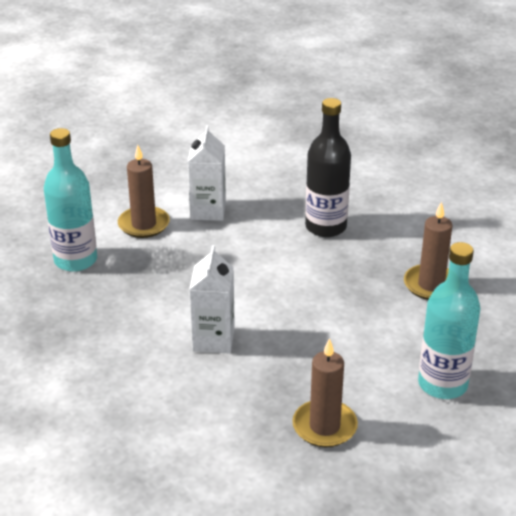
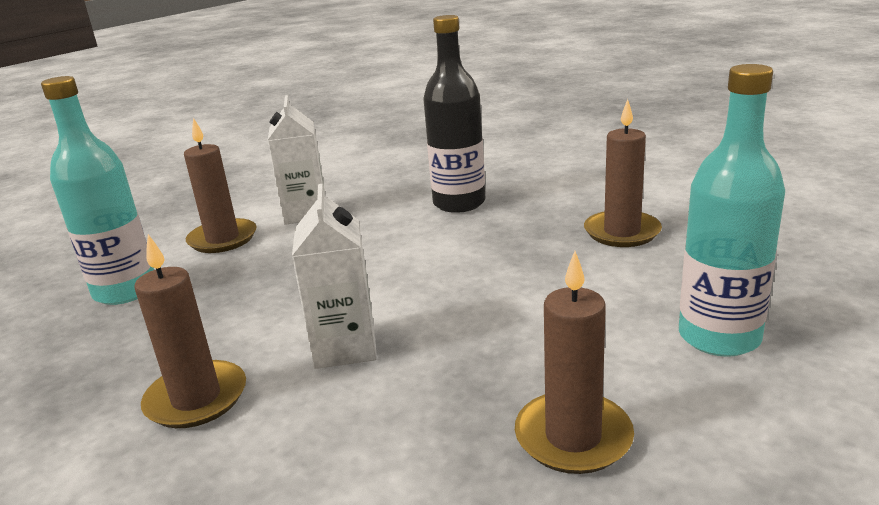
camera: 10 degrees left, 10 degrees down
none -> brown candle [134,234,246,428]

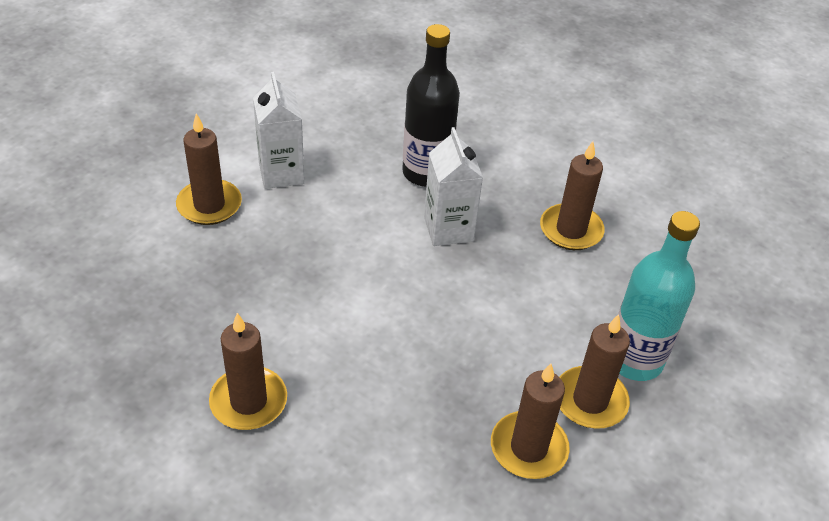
camera: 10 degrees left, 20 degrees up
turquoise bottle [41,76,154,305] -> none
white carton [292,184,377,369] -> white carton moved to [424,127,483,246]
none -> brown candle [560,314,630,429]

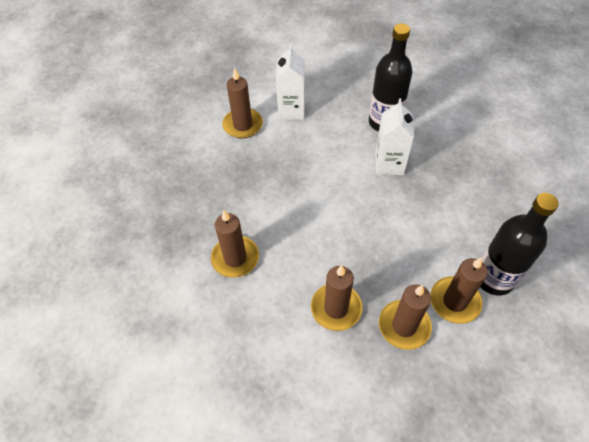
camera: 20 degrees right, 10 degrees up
brown candle [540,141,605,250] -> brown candle moved to [311,265,362,331]
turquoise bottle [618,211,700,381] -> black bottle [480,193,559,295]

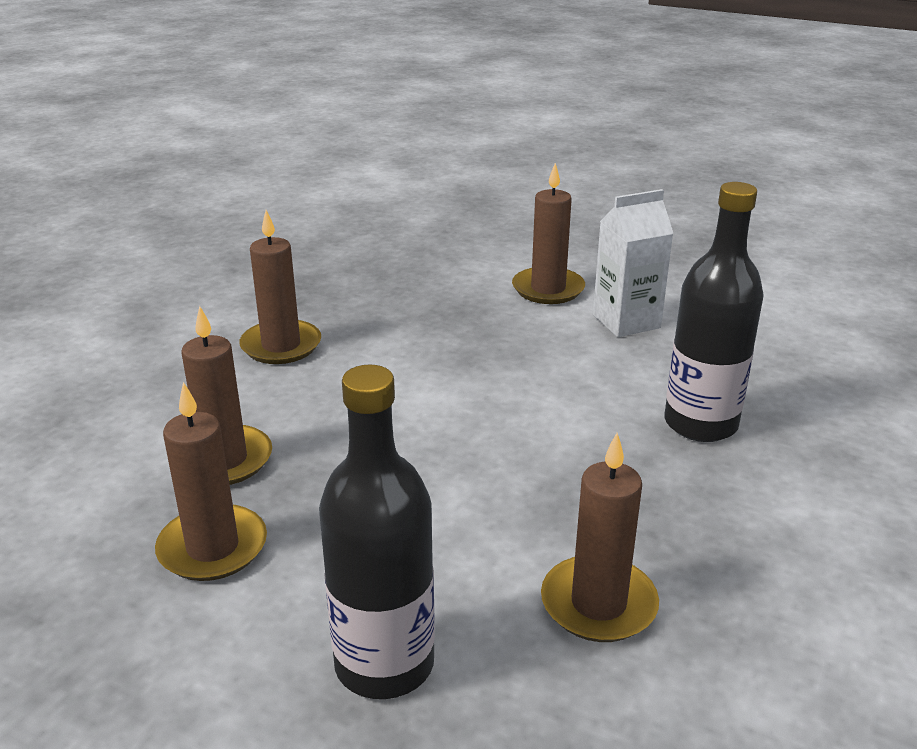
camera: 65 degrees right, 25 degrees down
white carton [375,99,414,175] -> none
brown candle [430,257,488,324] -> brown candle moved to [541,433,659,642]

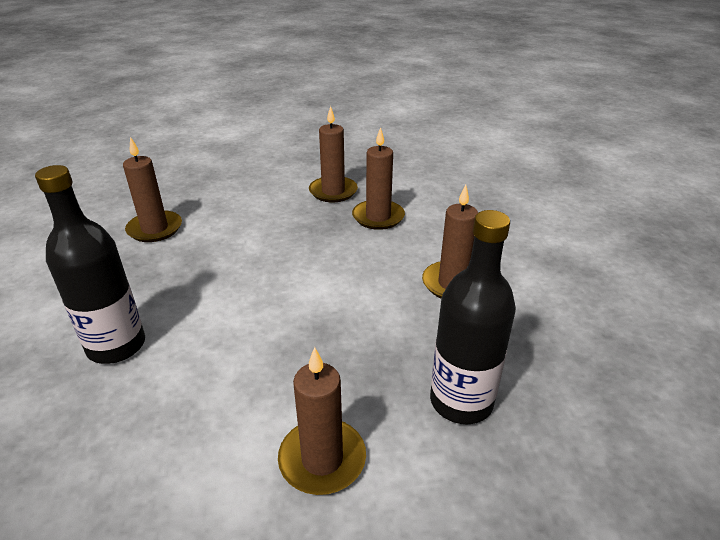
camera: 145 degrees right, 5 degrees up
black bottle [319,365,435,699] -> black bottle moved to [430,210,516,424]
white carton [593,189,673,337] -> none

